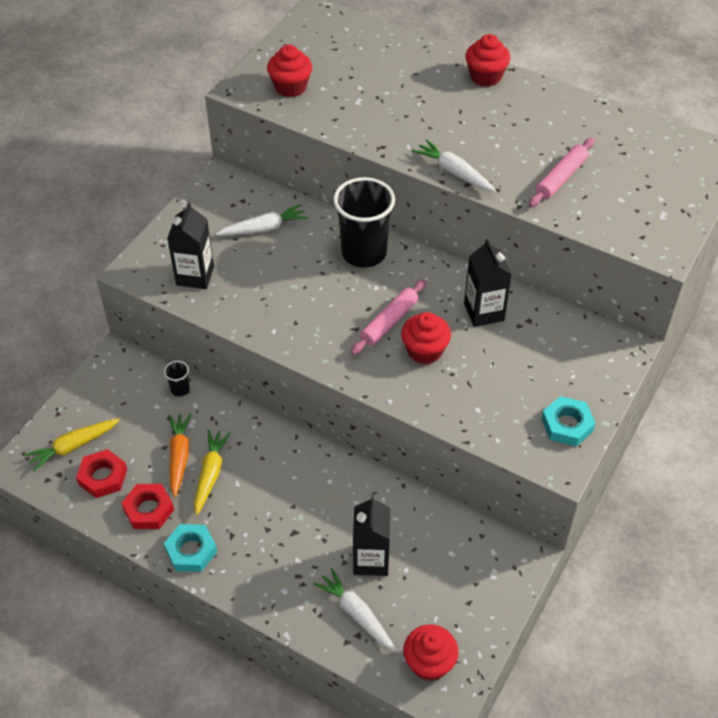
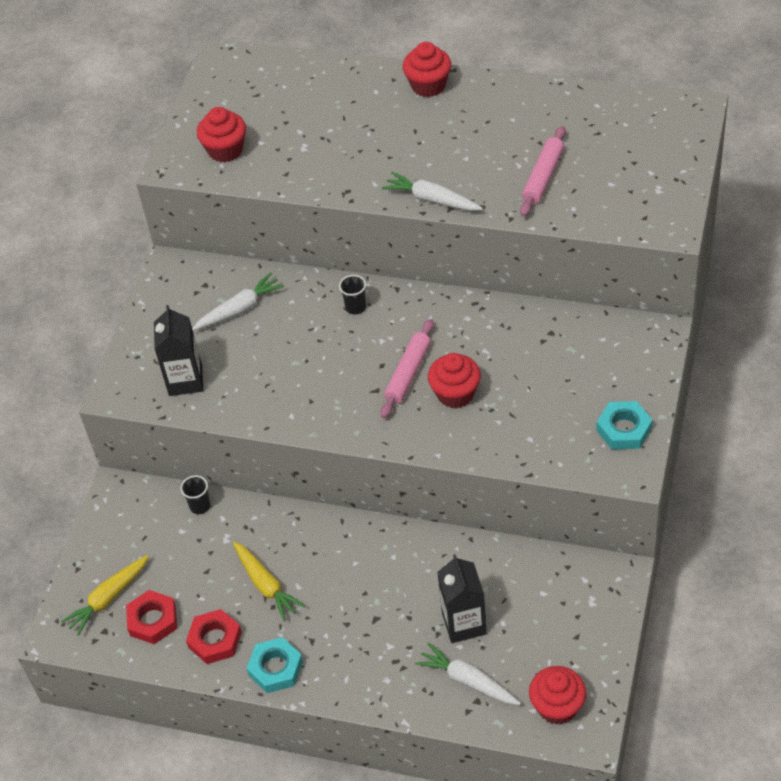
camera: 10 degrees left, 0 degrees up
orange carrot [168,413,192,498] -> none
yellow carrot [194,430,231,515] -> yellow carrot turned 150 degrees clockwise [233,542,305,621]
black cup [333,177,395,268] -> black cup [339,275,366,315], size x0.42
black carton [464,238,512,327] -> none

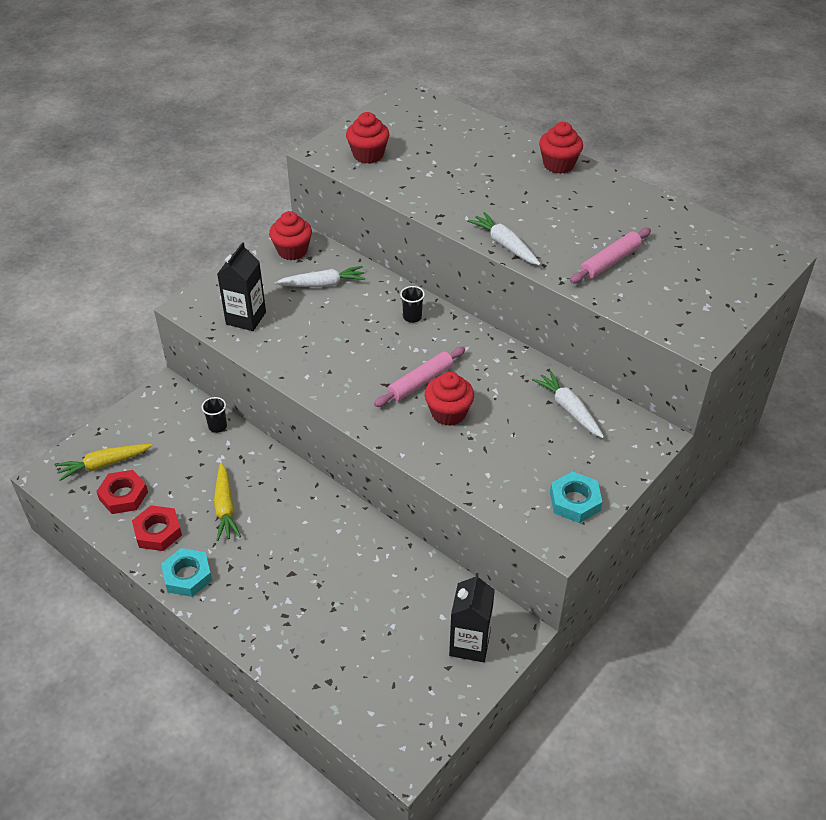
camera: 20 degrees right, 5 degrees down
white carrot [415,643,521,705] -> white carrot moved to [532,370,604,438]
black carton [437,554,487,643] -> black carton moved to [449,573,495,662]
red cupcake [529,666,586,725] -> red cupcake moved to [269,211,312,260]

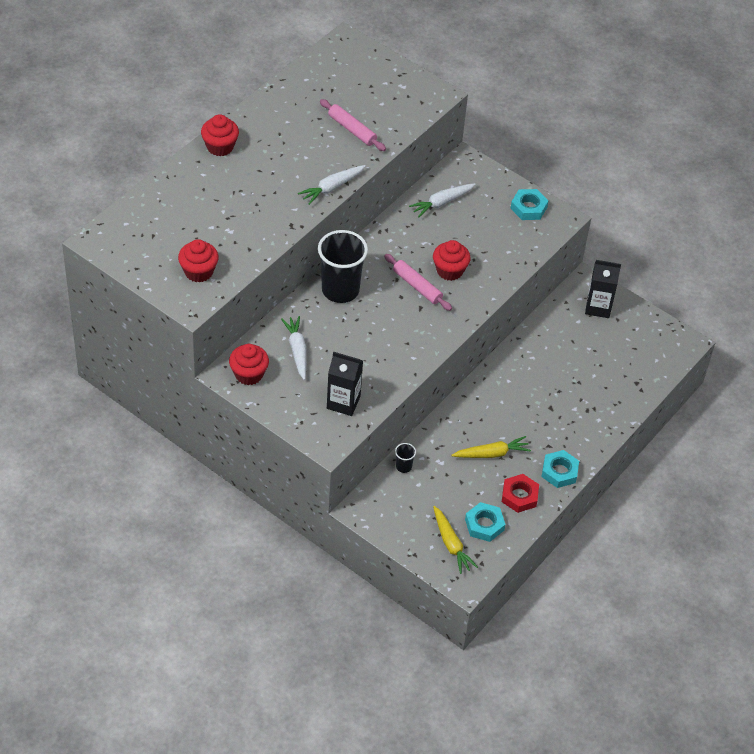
camera: 95 degrees left, 5 degrees up
red nut [96,470,148,514] -> turquoise nut [465,502,505,542]
black cup [400,286,425,323] -> black cup [318,230,368,303], size x2.40

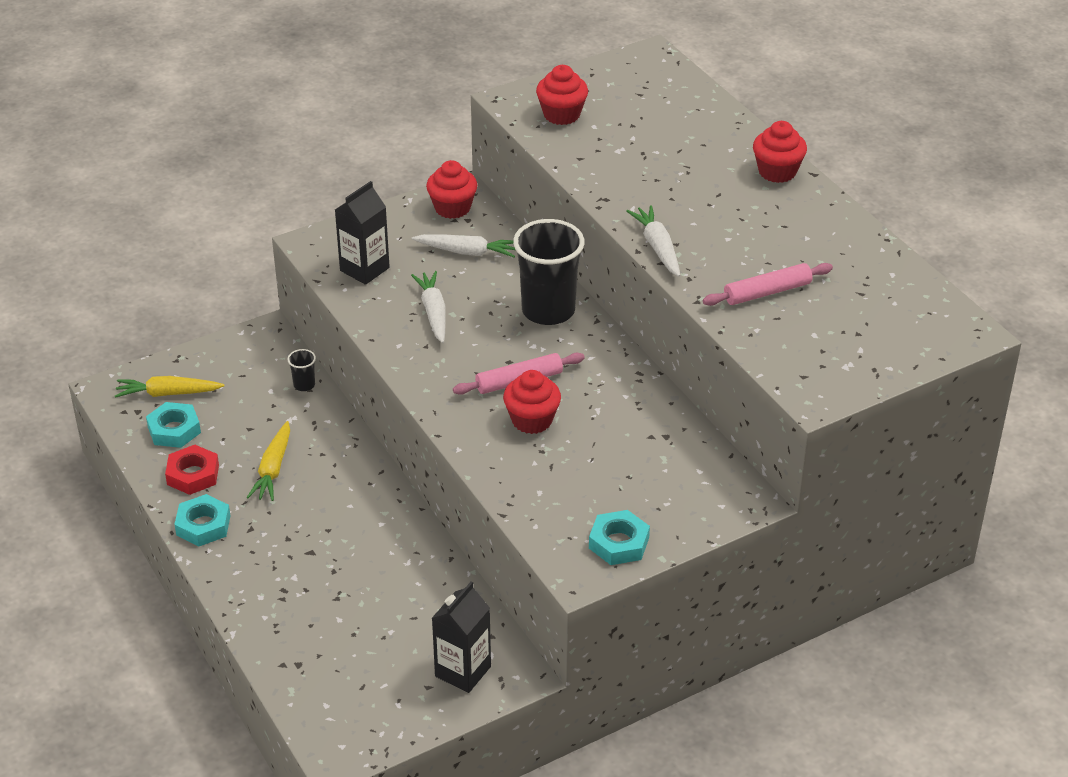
camera: 115 degrees right, 10 degrees down
white carrot [409,183,476,217] -> white carrot moved to [411,271,446,343]

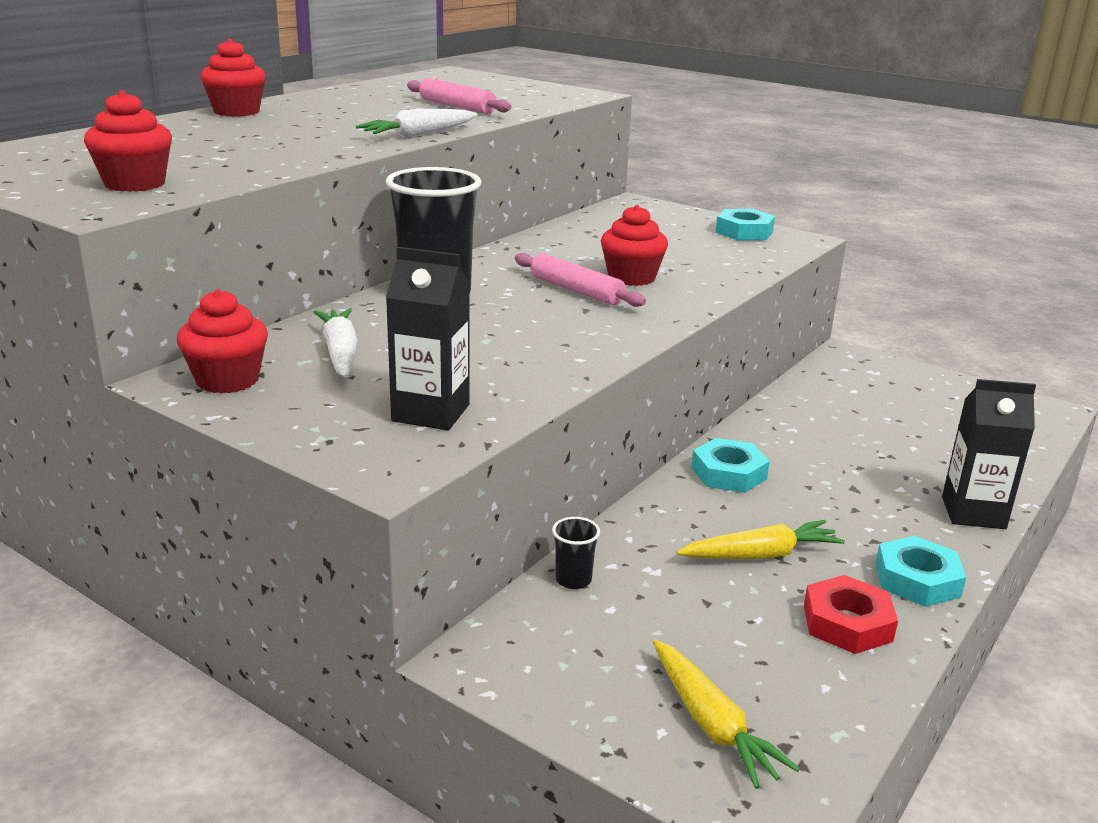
camera: 115 degrees left, 15 degrees down
turquoise nut [146,402,201,448] -> turquoise nut moved to [692,438,770,493]
white carrot [411,271,446,343] -> none
black carton [432,581,491,693] -> black carton moved to [942,379,1036,529]

